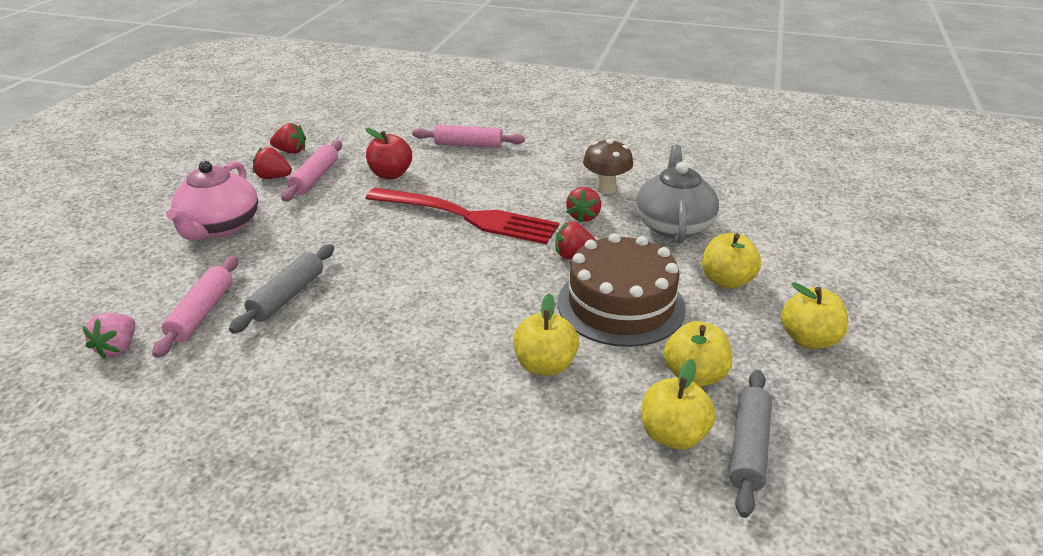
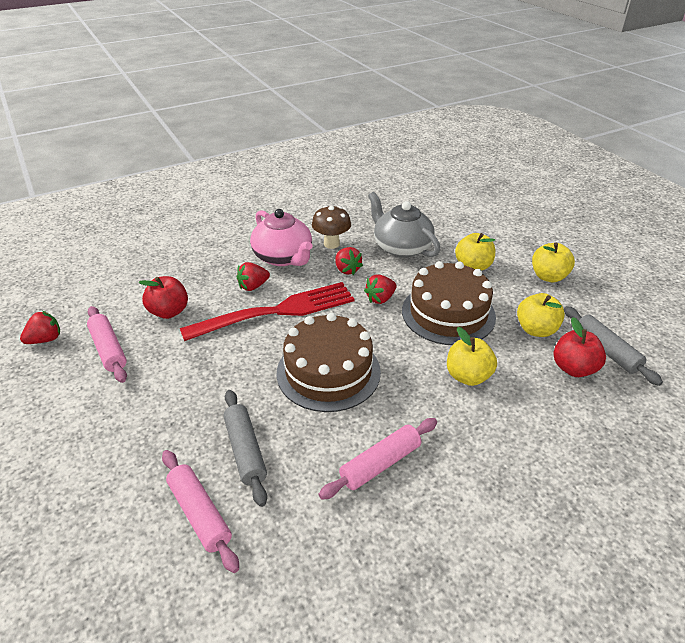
camera: 45 degrees left, 5 degrees up
pink strawberry [82,313,135,359] -> none
pink teapot [166,161,258,240] -> pink teapot moved to [250,209,312,266]
red strawberry [253,147,292,179] -> red strawberry moved to [237,262,270,291]
pink rolling pin [412,125,525,148] -> pink rolling pin moved to [318,418,437,500]
yellow apple [642,359,716,450] -> red apple [554,317,606,377]
none -> brown cake [276,313,381,412]

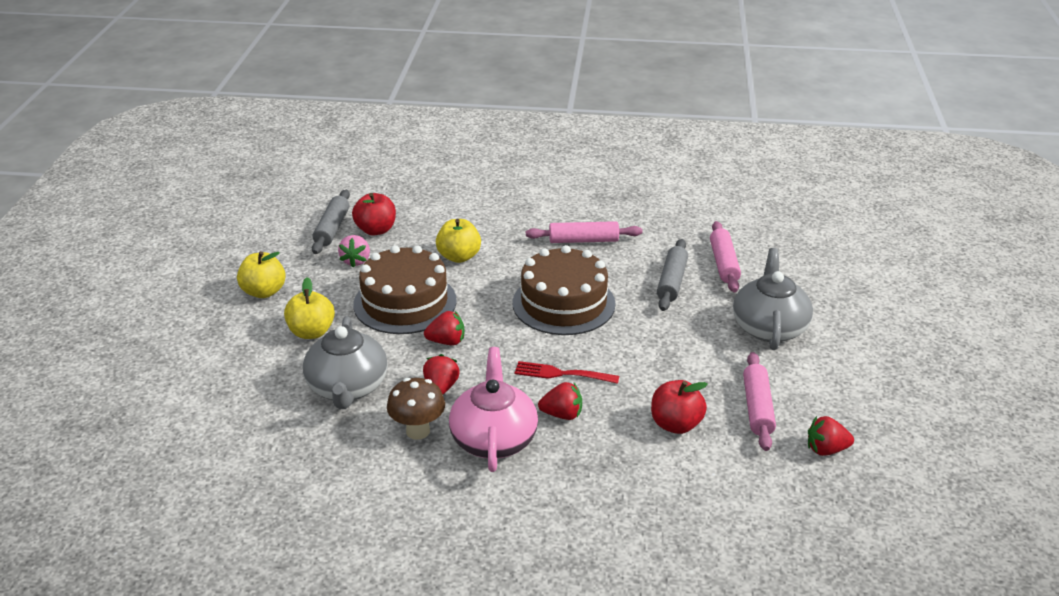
camera: 145 degrees left, 5 degrees down
red fork [180,282,355,341] -> red fork [515,361,619,384], size x0.50
yellow apple [517,293,565,337] -> pink strawberry [338,235,370,268]
none -> grey teapot [733,248,813,350]

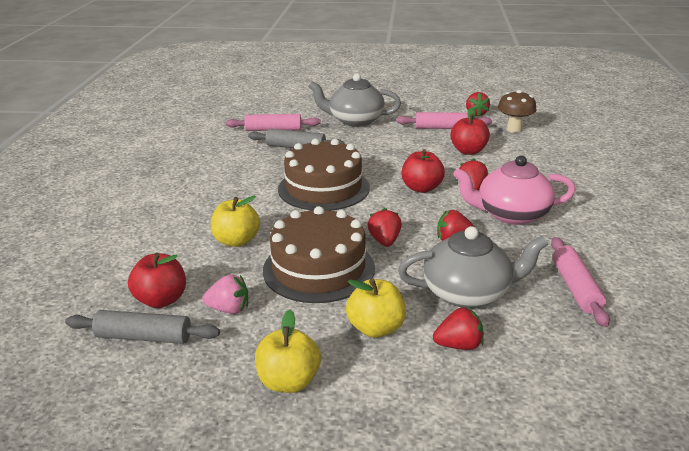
camera: 90 degrees left, 5 degrees down
brown mushroom [387,378,445,440] -> brown mushroom moved to [498,90,537,133]
red fork [515,361,619,384] -> red apple [401,149,445,193]
pink rolling pin [526,221,642,243] -> pink rolling pin moved to [551,237,610,327]
none -> red strawberry [433,307,484,350]

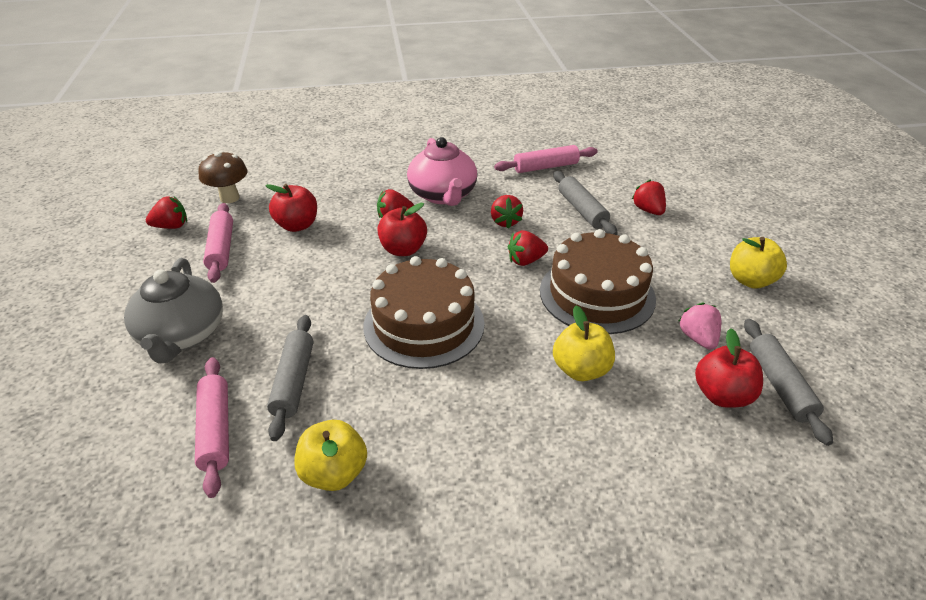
camera: 105 degrees left, 10 degrees up
yellow apple [346,279,406,338] -> yellow apple moved to [295,420,367,491]
grey teapot [398,226,548,308] -> grey rolling pin [554,171,618,235]

